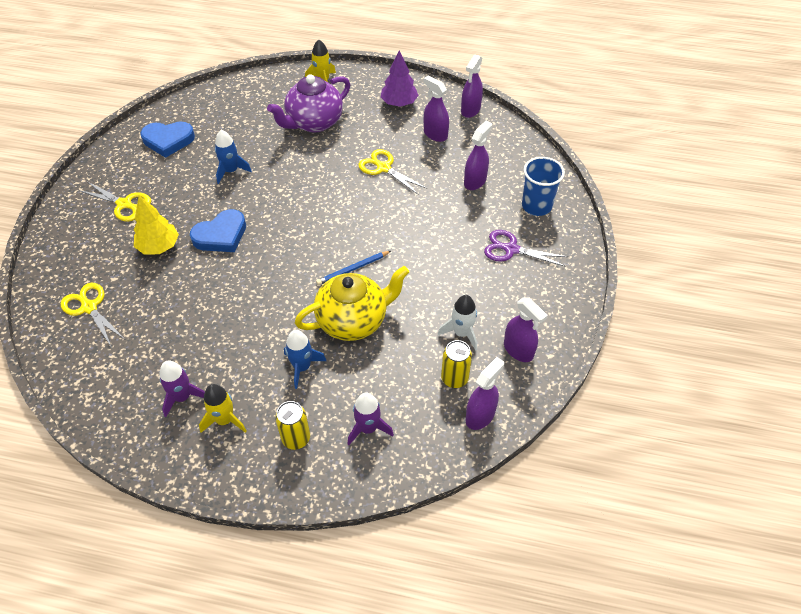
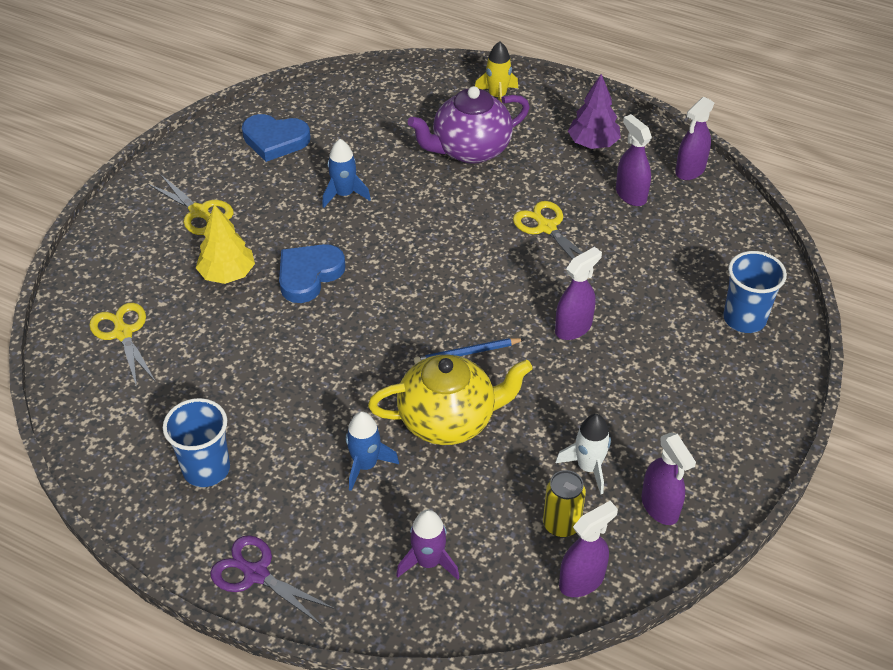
camera: 15 degrees right, 5 degrees down
purple rocket [160,361,205,417] -> blue cup [163,398,230,487]
blue heart [190,209,246,252] -> blue heart turned 150 degrees clockwise [279,244,345,303]
yellow rocket [199,384,247,433] -> none
yellow can [275,401,310,450] -> none
purple spray bottle [464,121,492,190] -> purple spray bottle moved to [555,247,602,340]
purple scissors [484,230,568,267] -> purple scissors moved to [210,535,335,626]

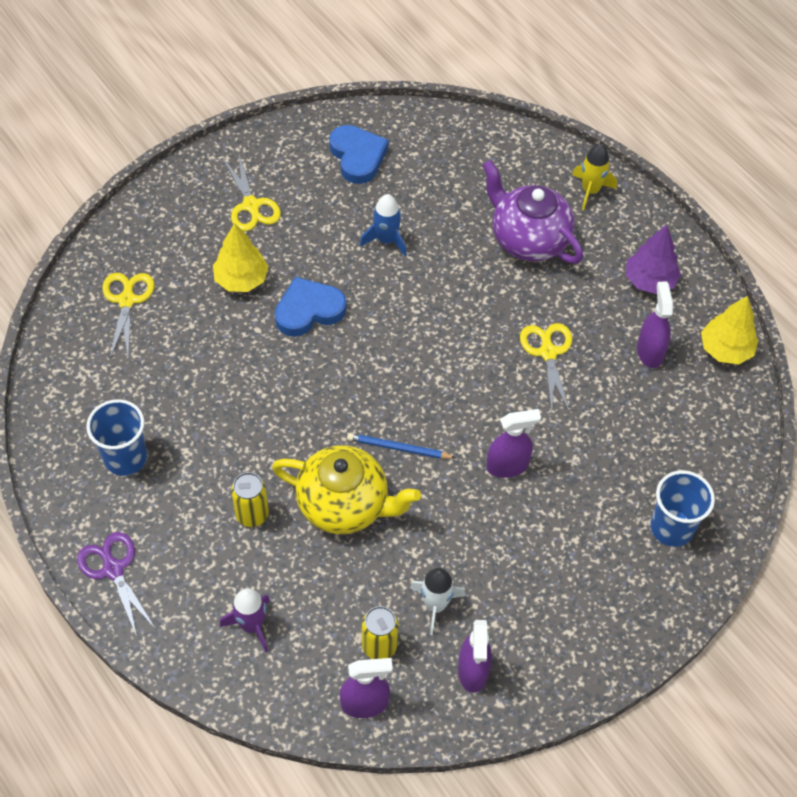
camera: 25 degrees right, 10 degrees up
blue heart [242,114,311,162] -> blue heart turned 150 degrees counterclockwise [329,125,388,184]
blue rocket [346,412,399,491] -> yellow can [231,472,269,527]
purple teapot [408,86,530,164] -> purple teapot turned 45 degrees clockwise [482,160,583,264]
purple spray bottle [675,97,714,180] -> yellow tree [701,296,758,365]

